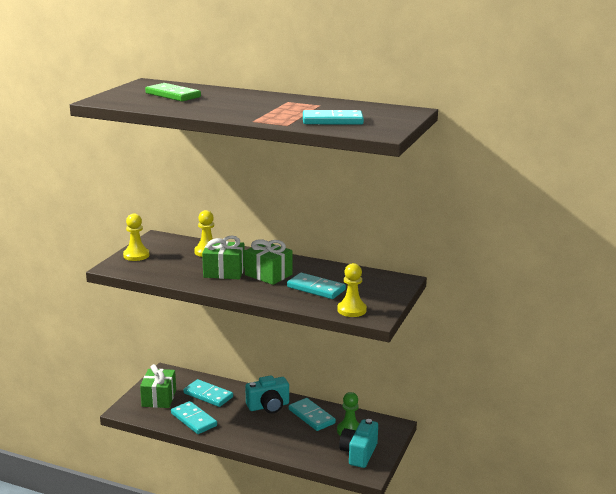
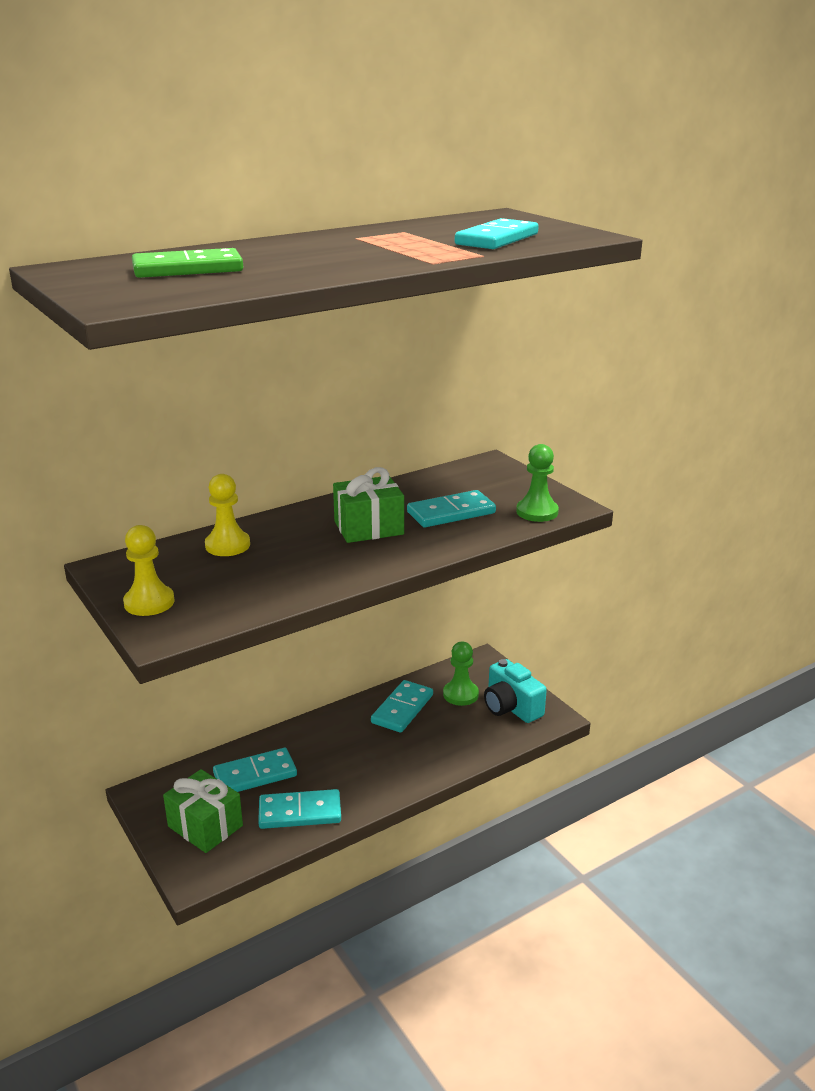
camera: 55 degrees left, 5 degrees up
green gift [202,236,245,279] -> none
turquoise camera [245,376,289,414] -> none
turquoise domino [289,398,336,431] -> turquoise domino turned 60 degrees counterclockwise [371,680,433,733]
yellow pawn [337,263,367,317] -> green pawn [516,444,559,522]

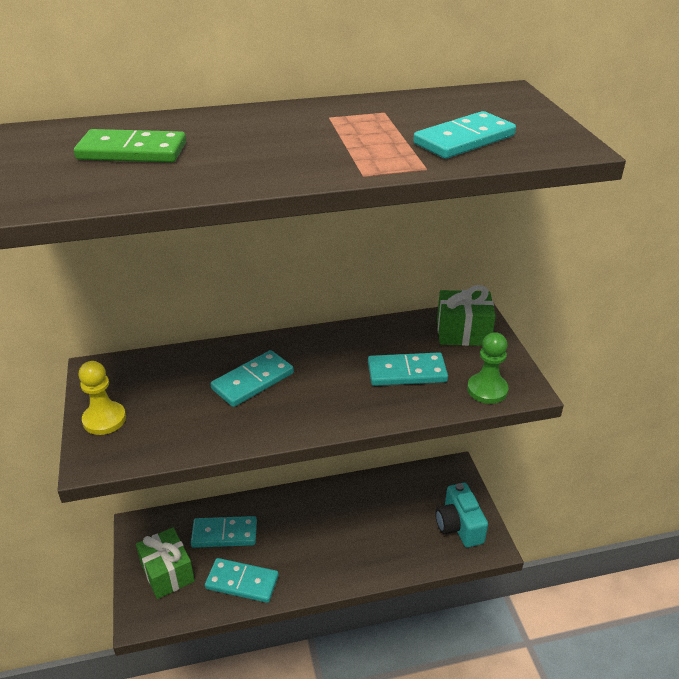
camera: 20 degrees right, 10 degrees up
yellow pawn [205,474,250,556] -> none
green gift [333,467,404,543] -> green gift moved to [437,285,496,346]
turquoise domino [371,680,433,733] -> turquoise domino moved to [211,350,294,407]
green pawn [443,642,479,706] -> none

